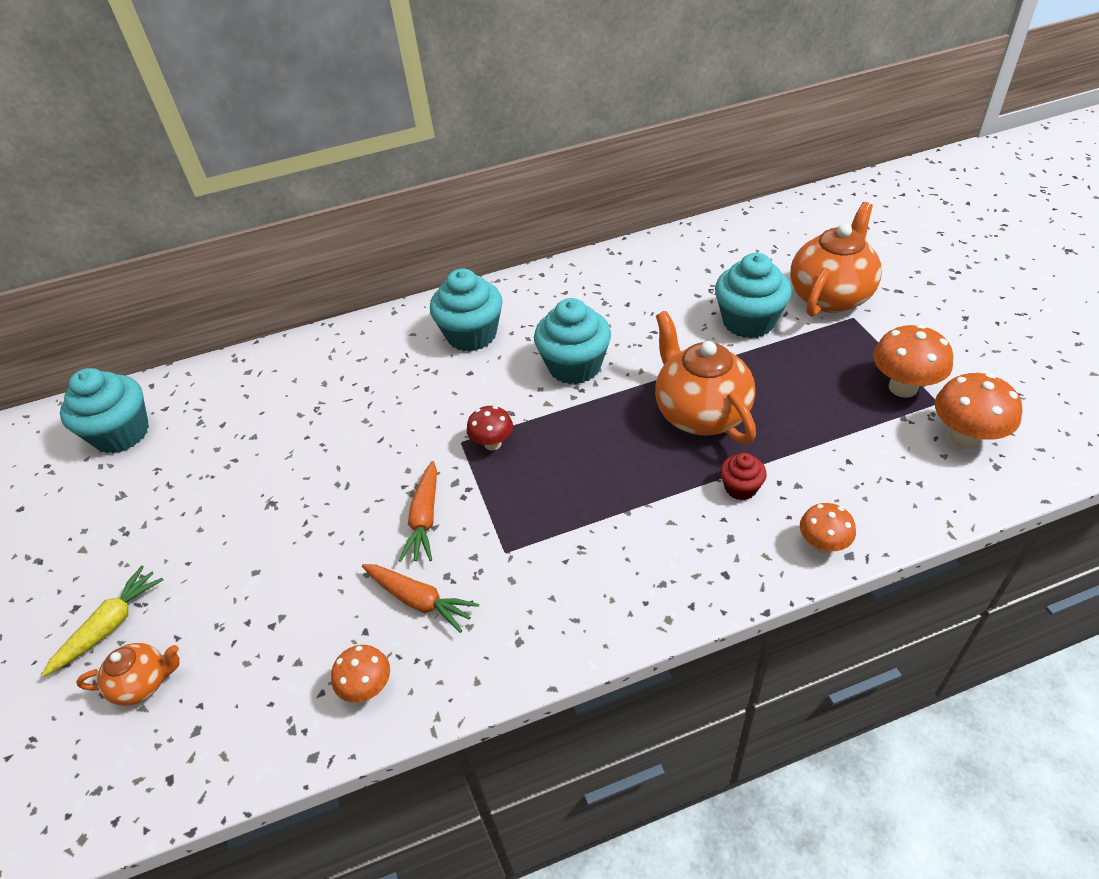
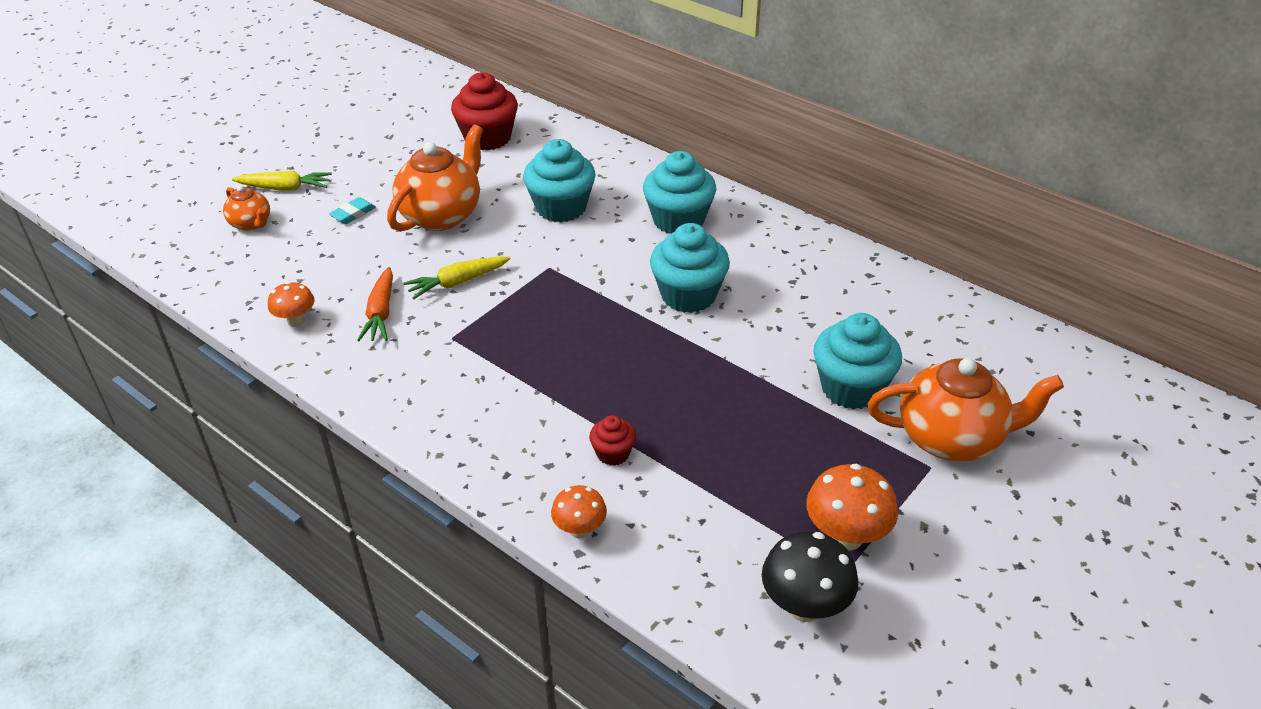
camera: 55 degrees right, 5 degrees down
turquoise cupcake [60,368,149,453] -> turquoise cupcake moved to [523,139,596,223]
orange carrot [399,461,437,562] -> yellow carrot [403,257,511,299]
red mushroom [467,406,513,450] -> none
orange teapot [655,311,756,444] -> orange teapot moved to [387,124,483,232]
orange mushroom [935,373,1022,449] -> black mushroom [762,532,859,622]
none -> turquoise eraser [329,197,376,224]
none -> red cupcake [451,72,518,150]

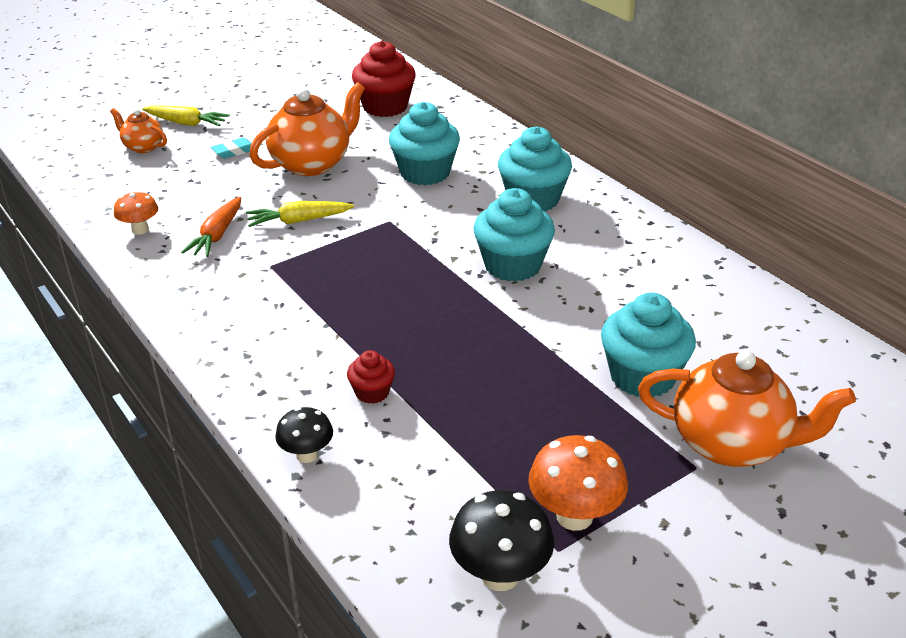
camera: 15 degrees right, 5 degrees down
orange teapot [223,185,270,231] -> orange teapot turned 150 degrees clockwise [110,108,167,153]
orange mushroom [551,485,607,539] -> black mushroom [275,407,333,463]

